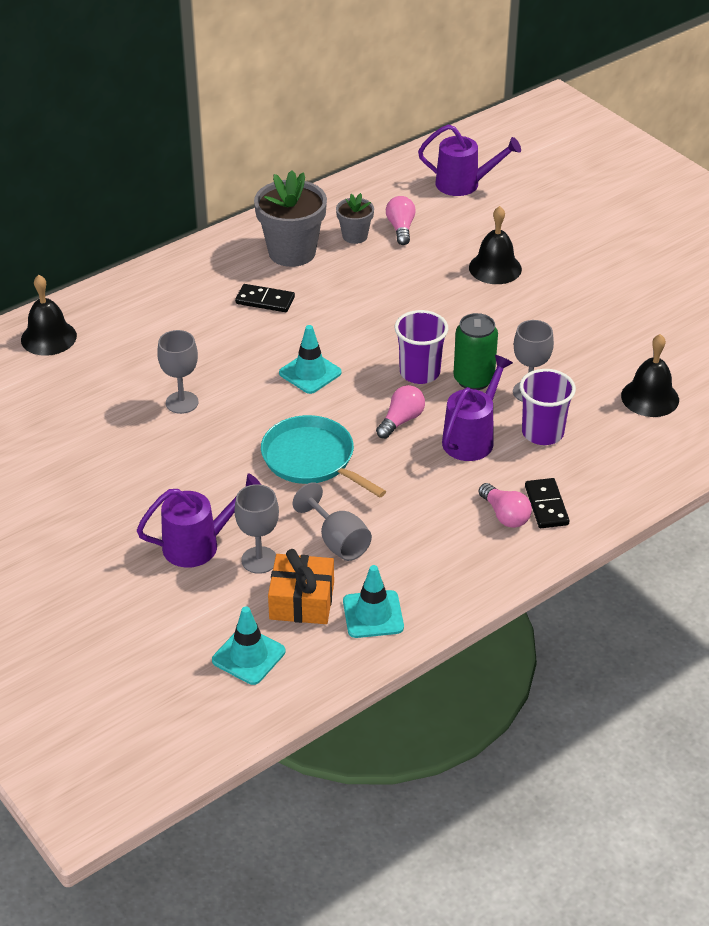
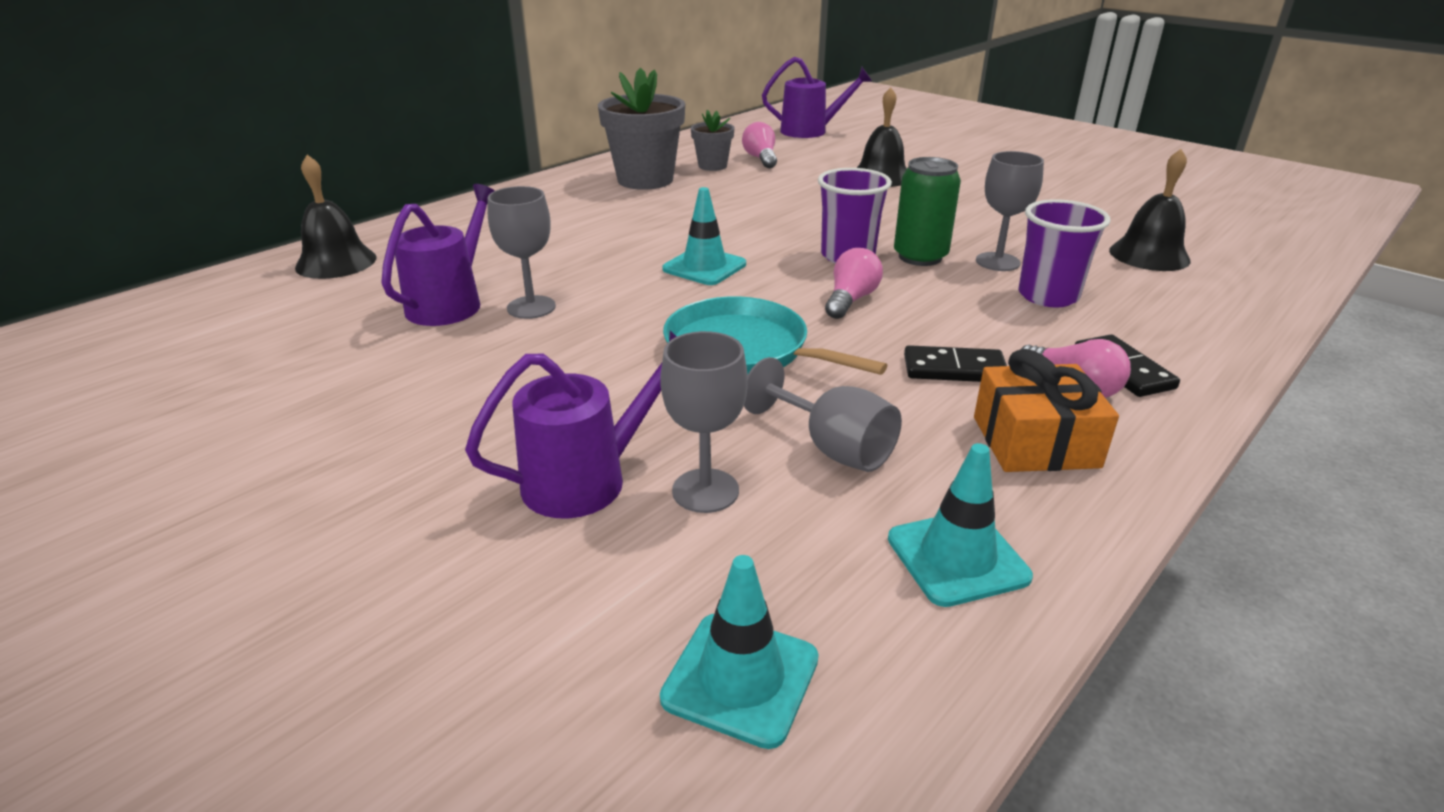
camera: 10 degrees left, 10 degrees down
black domino [235,284,295,312] -> black domino moved to [904,345,1007,382]
orange gift [268,549,334,624] -> orange gift moved to [974,349,1119,472]
purple watering can [442,355,513,461] -> purple watering can moved to [381,184,495,326]

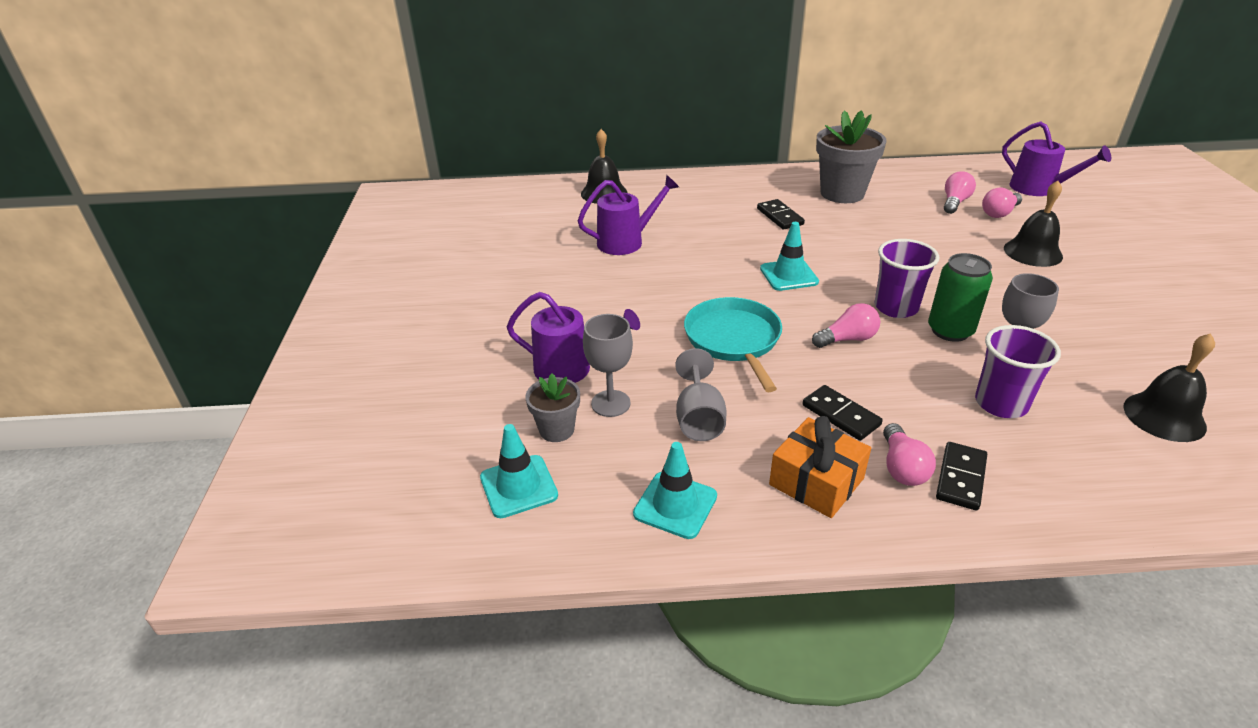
camera: 45 degrees right, 5 degrees up
grey goblet [488,186,556,319] -> none
grey flower pot [691,110,734,171] -> grey flower pot moved to [525,373,580,442]
none -> black domino [757,199,805,230]
none -> pink light bulb [982,188,1022,218]

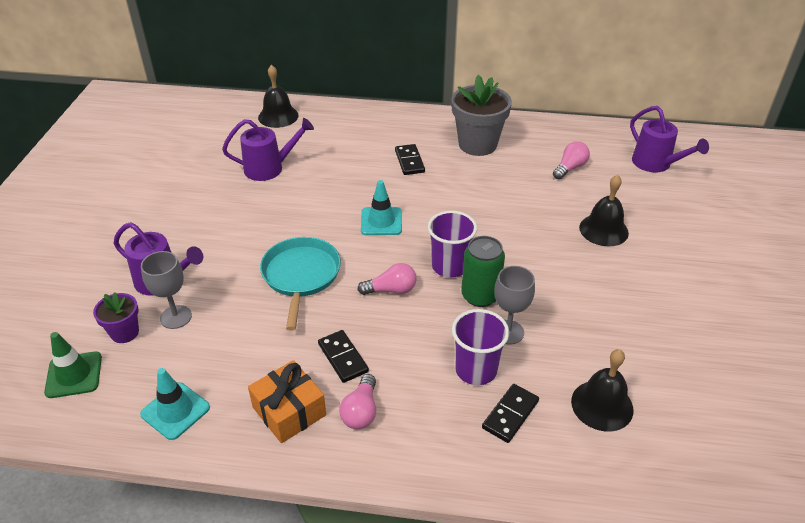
camera: 10 degrees right, 5 degrees up
turquoise traffic cone [480,424,558,518] -> green traffic cone [44,332,102,398]
grey flower pot [525,373,580,442] -> purple flower pot [93,292,139,343]
grey goblet [675,348,727,441] -> none
black domino [936,442,987,511] -> black domino moved to [482,384,539,443]
pink light bulb [982,188,1022,218] -> none

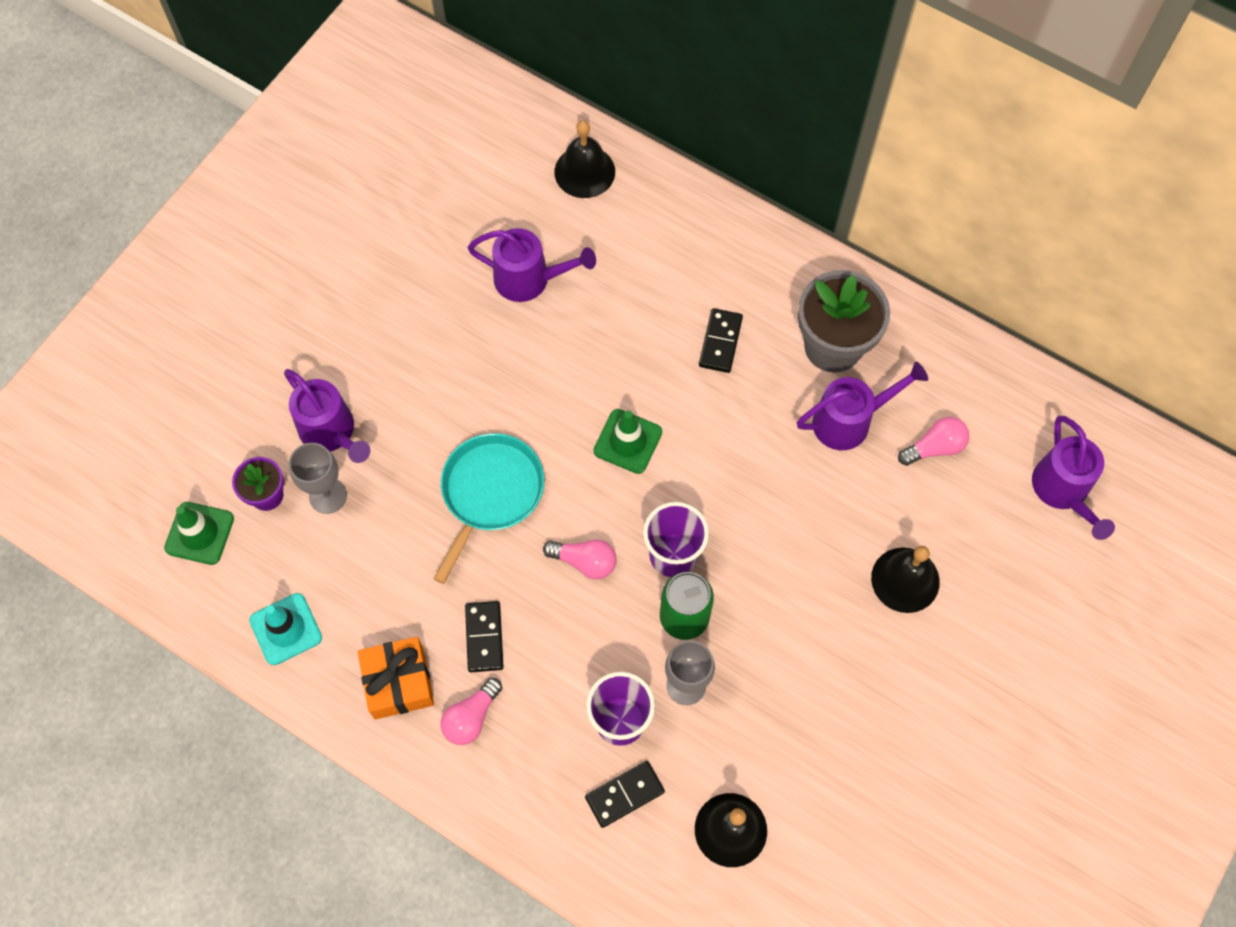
camera: 25 degrees right, 25 degrees up
turquoise traffic cone [361,180,402,235] -> green traffic cone [594,409,662,474]
none -> purple watering can [797,362,928,450]

